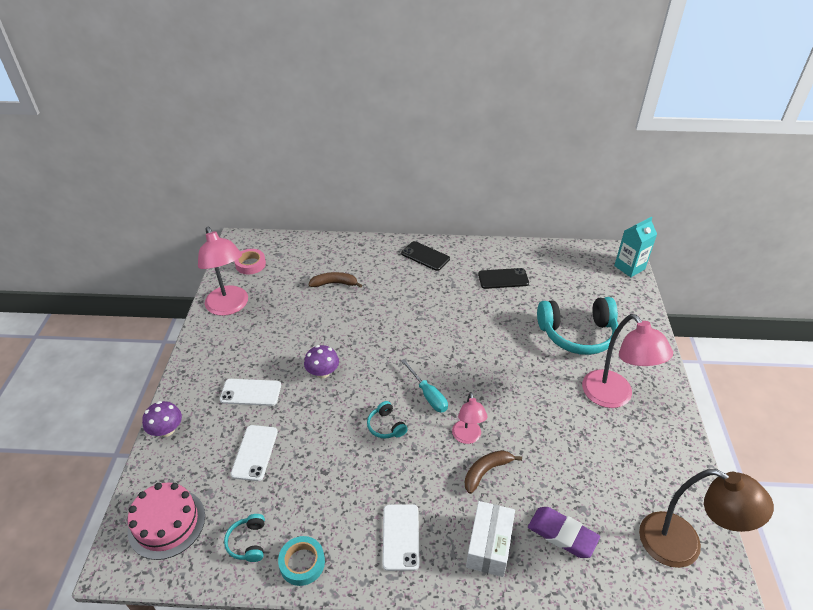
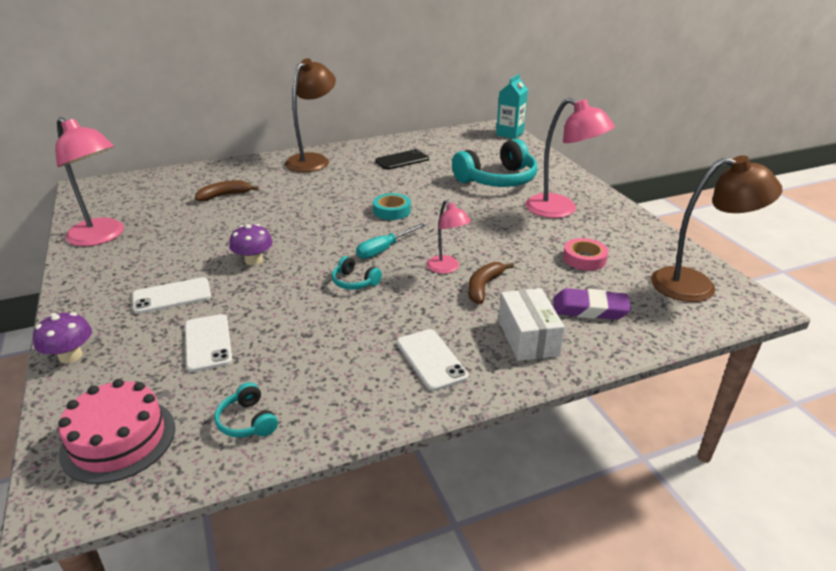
camera: 25 degrees left, 10 degrees down
pink tape [234,249,266,274] -> pink tape moved to [563,238,608,271]
turquoise tape [278,536,325,586] -> turquoise tape moved to [373,193,411,220]
black phone [401,241,450,271] -> brown lamp [285,58,336,172]
turquoise screwdriver [401,359,448,412] -> turquoise screwdriver turned 105 degrees clockwise [356,223,425,259]

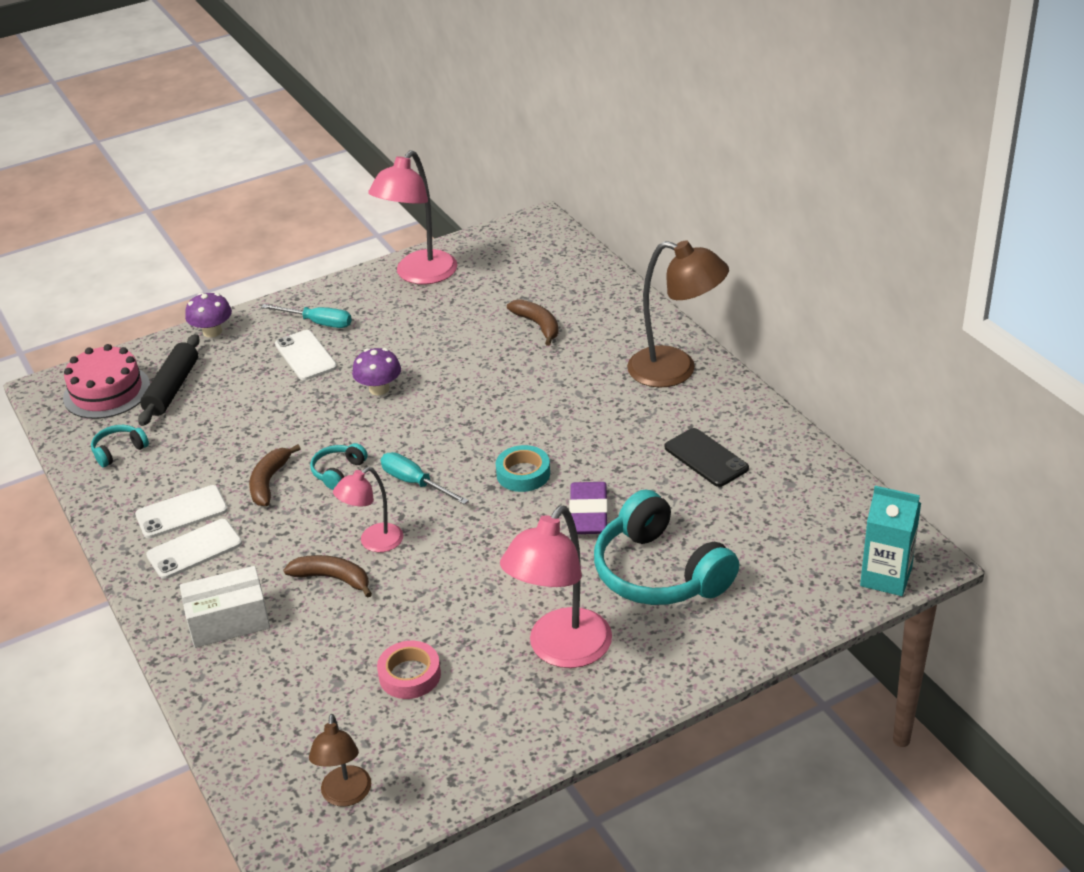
camera: 85 degrees right, 5 degrees up
white phone [185,314,233,372] -> white phone moved to [135,485,228,538]
purple eraser [553,288,631,320] -> purple eraser moved to [569,482,608,534]
brown lamp [651,155,782,302] -> brown lamp [309,714,371,806], size x0.56
none -> black rolling pin [138,334,200,426]
none -> brown banana [249,444,301,506]
none -> turquoise screwdriver [261,304,352,328]

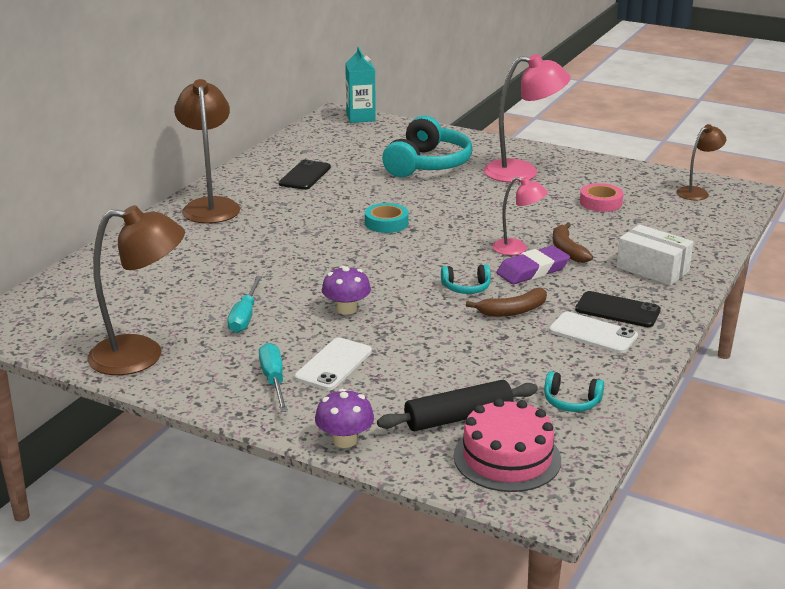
camera: 125 degrees left, 10 degrees down
white phone [146,519,242,579] -> black phone [575,291,661,327]
pink lamp [368,150,457,284] -> brown lamp [87,205,185,375]
turquoise screwdriver [381,452,469,505] -> turquoise screwdriver moved to [227,276,262,333]
brown banana [507,299,559,346] -> none
purple eraser [569,482,608,534] -> purple eraser moved to [496,246,570,284]

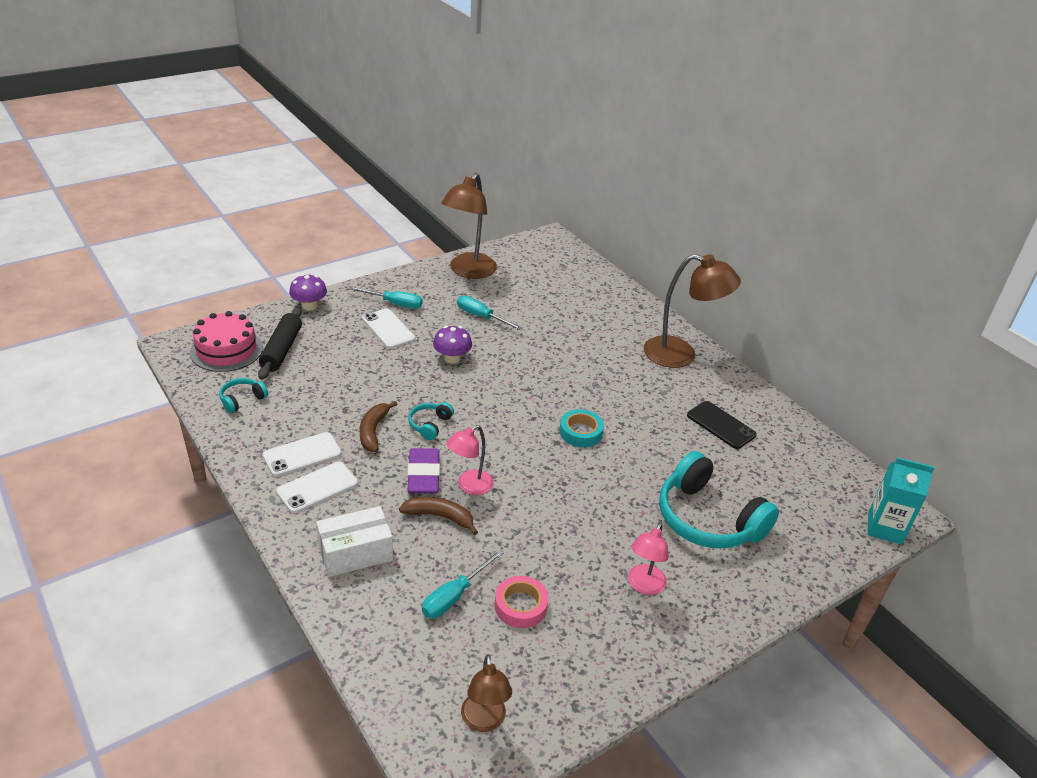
camera: 115 degrees right, 10 degrees up
pink lamp [484,54,571,182] -> pink lamp [628,523,669,595], size x0.56
black phone [575,291,661,327] -> white phone [276,462,358,513]
none -> turquoise screwdriver [422,550,503,618]

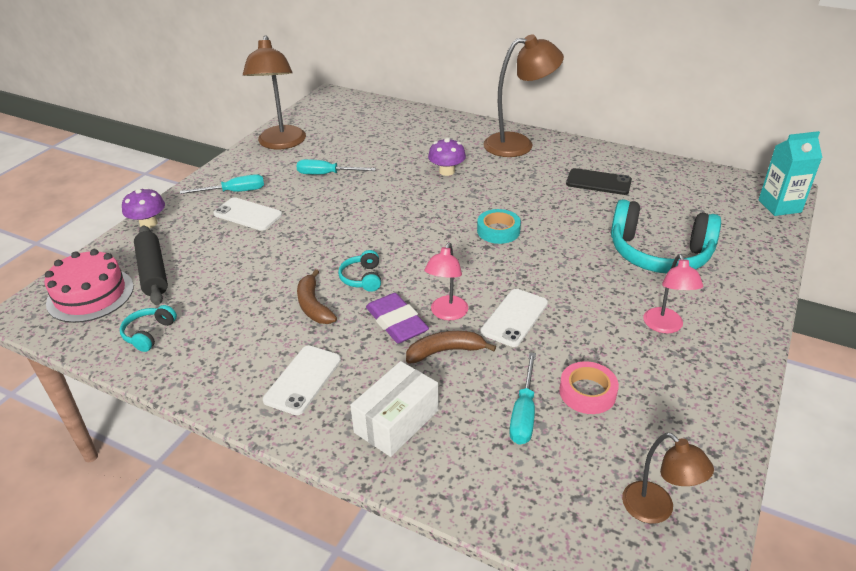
camera: 25 degrees left, 0 degrees up
white phone [263,432,341,477] -> white phone moved to [481,289,548,347]
purple mushroom [433,326,472,364] -> purple mushroom moved to [428,138,466,176]

